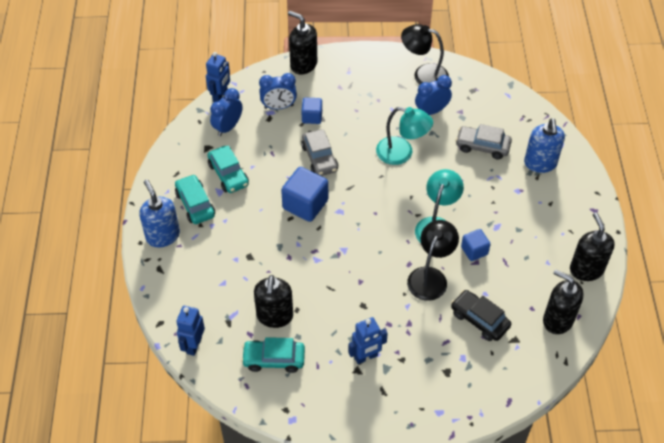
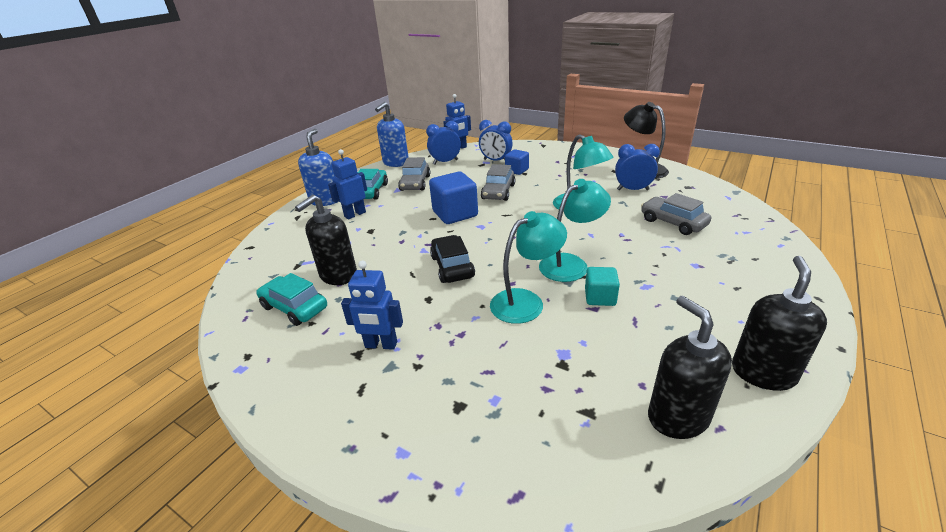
camera: 35 degrees right, 20 degrees down
blue robot [176,306,205,356] -> blue robot moved to [328,149,367,219]
turquoise car [208,146,249,193] -> grey car [398,157,430,191]
black soap dispenser [288,11,317,74] -> none
black lamp [407,220,459,301] -> turquoise lamp [490,211,567,324]
black car [451,290,511,341] -> black car moved to [430,235,475,283]
blue cube [461,229,491,261] -> turquoise cube [585,267,620,306]
blue soap dispenser [524,118,565,173] -> blue soap dispenser moved to [375,102,409,167]

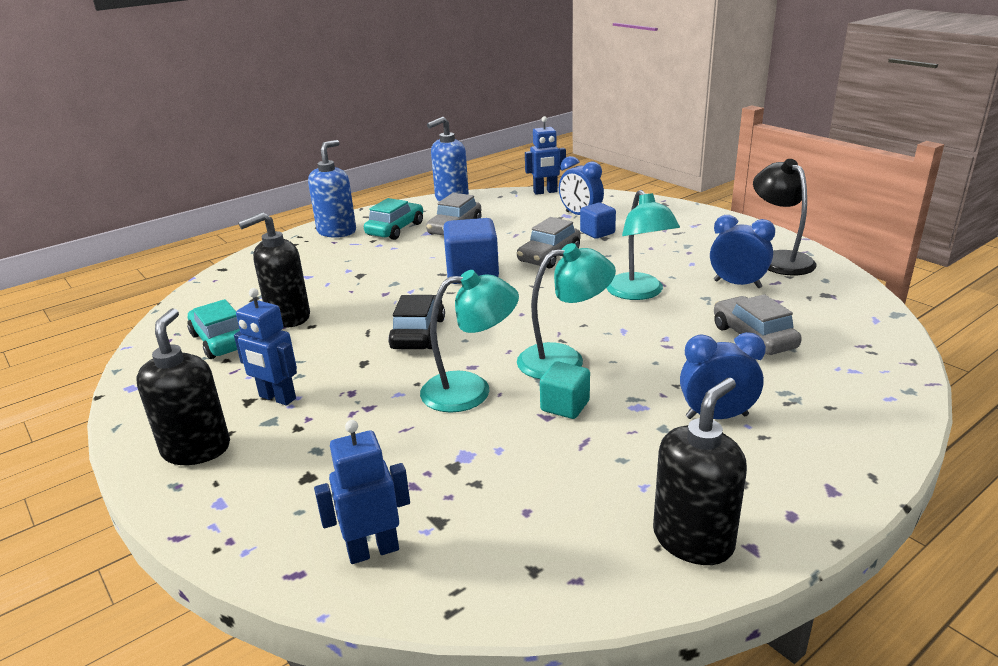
camera: 20 degrees right, 5 degrees down
blue robot [328,149,367,219] -> blue robot moved to [314,420,410,564]
blue clock [426,121,461,164] -> blue clock moved to [680,332,766,419]
black soap dispenser [648,296,732,439] -> black soap dispenser moved to [136,308,230,465]

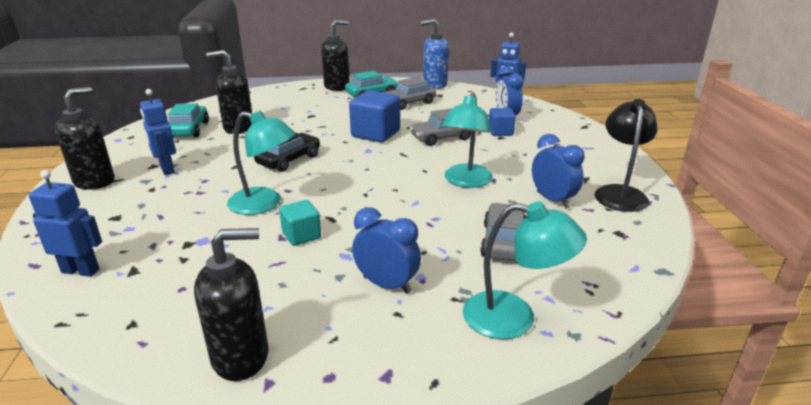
camera: 30 degrees right, 0 degrees up
blue soap dispenser [308,140,356,238] -> black soap dispenser [321,20,350,91]
turquoise lamp [517,243,616,379] -> turquoise lamp moved to [463,202,587,339]

